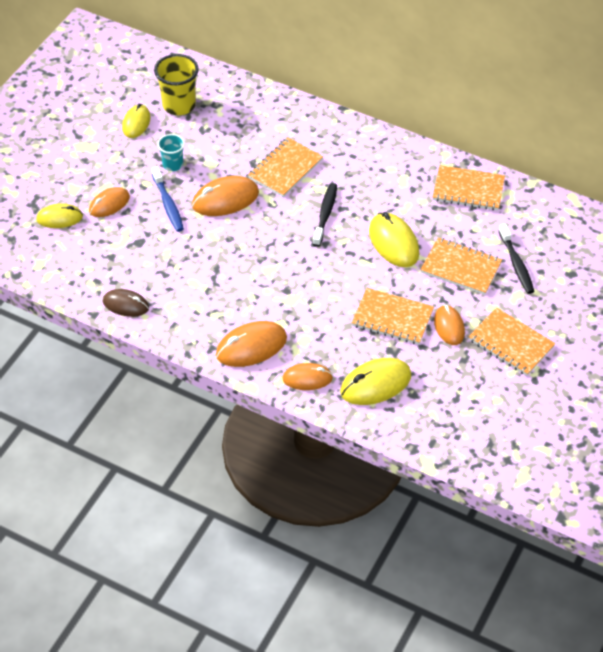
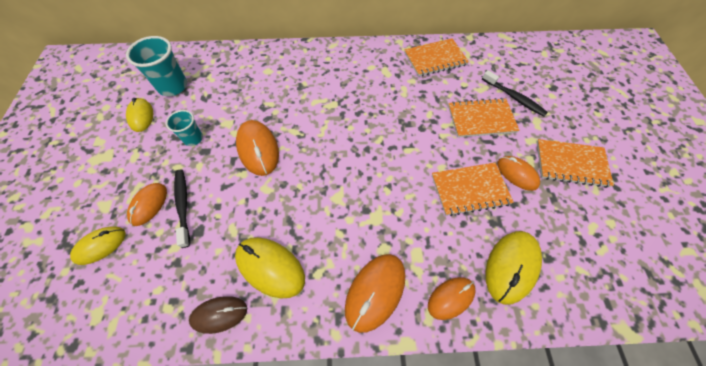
camera: 30 degrees left, 10 degrees up
blue toothbrush [152,166,184,232] -> none
yellow cup [154,54,199,115] -> turquoise cup [126,36,187,96]
orange mouse [192,176,259,216] -> orange mouse turned 60 degrees counterclockwise [236,120,279,176]
orange notebook [248,137,323,197] -> none
black toothbrush [313,183,337,247] -> black toothbrush moved to [174,170,190,248]
yellow mouse [369,212,419,267] -> yellow mouse moved to [235,237,305,299]

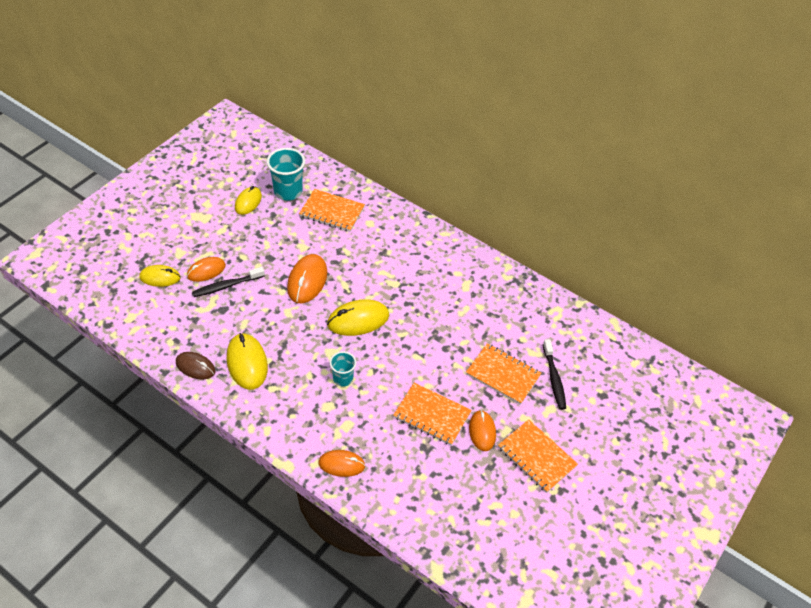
camera: 35 degrees right, 10 degrees down
turquoise cup [166,110,203,146] -> turquoise cup moved to [330,351,356,387]
black toothbrush [174,170,190,248] -> black toothbrush turned 135 degrees counterclockwise [192,267,265,297]
orange mouse [345,254,405,333] -> none
orange notebook [404,38,469,77] -> orange notebook moved to [299,189,365,232]
yellow mouse [485,231,542,305] -> yellow mouse moved to [327,299,389,336]

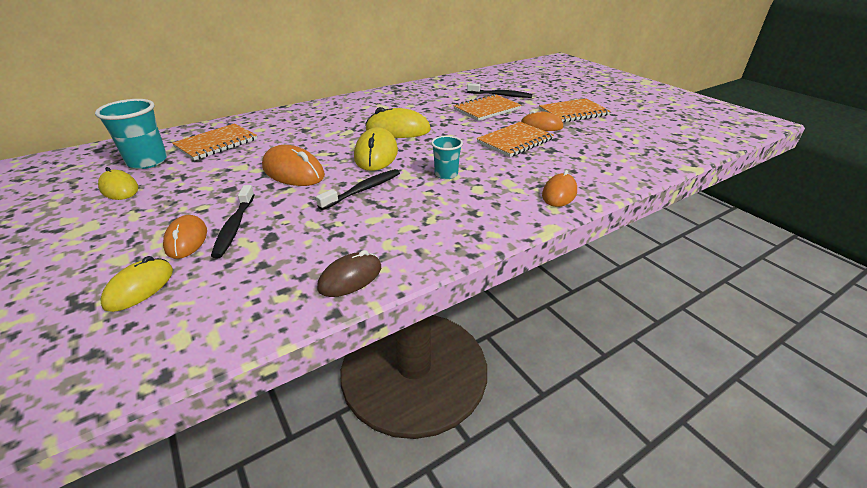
camera: 65 degrees left, 15 degrees down
yellow mouse [227,333,268,390] -> yellow mouse moved to [365,107,431,138]
none -> black toothbrush [316,169,400,210]

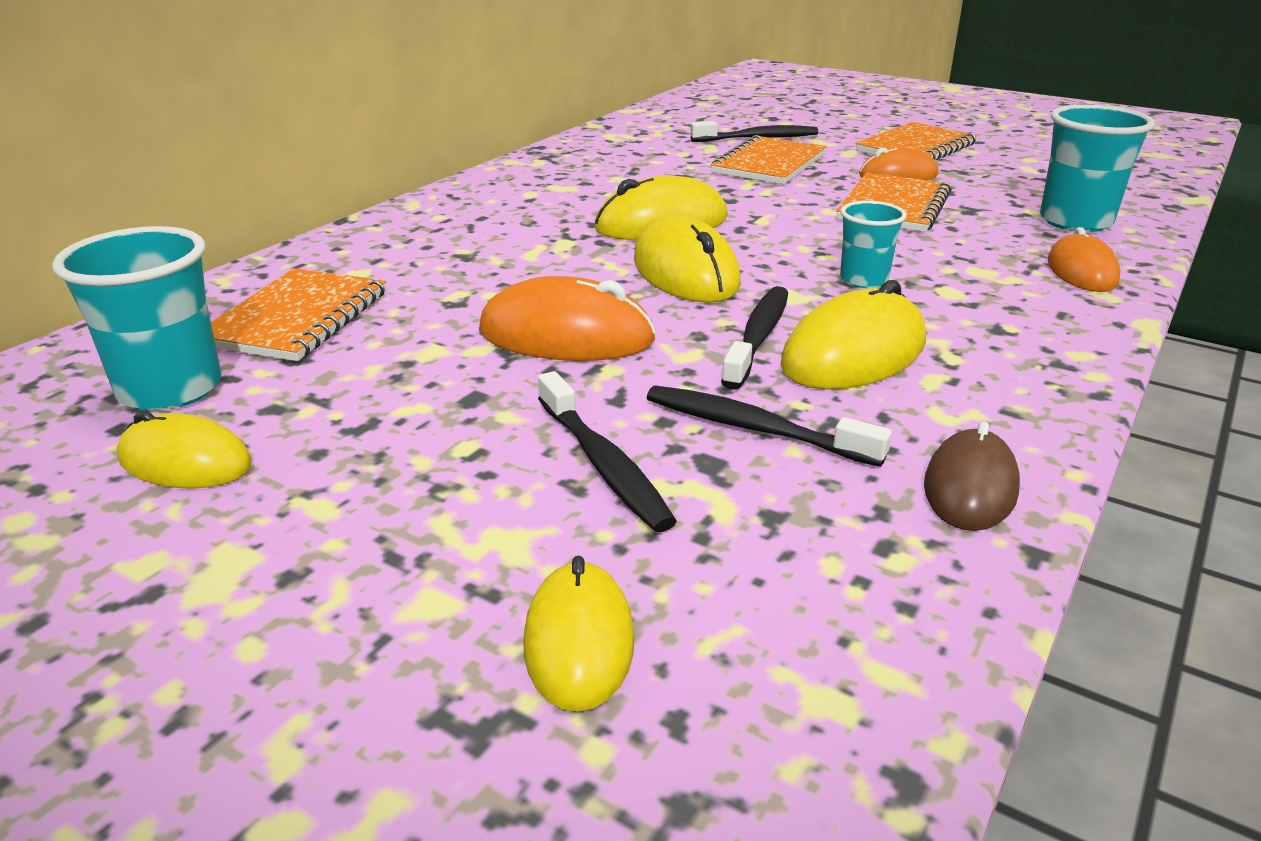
camera: 25 degrees left, 5 degrees down
orange mouse [163,215,207,259] -> none
none -> black toothbrush [647,386,892,467]
none -> yellow mouse [781,280,926,390]
none -> turquoise cup [1040,104,1155,232]

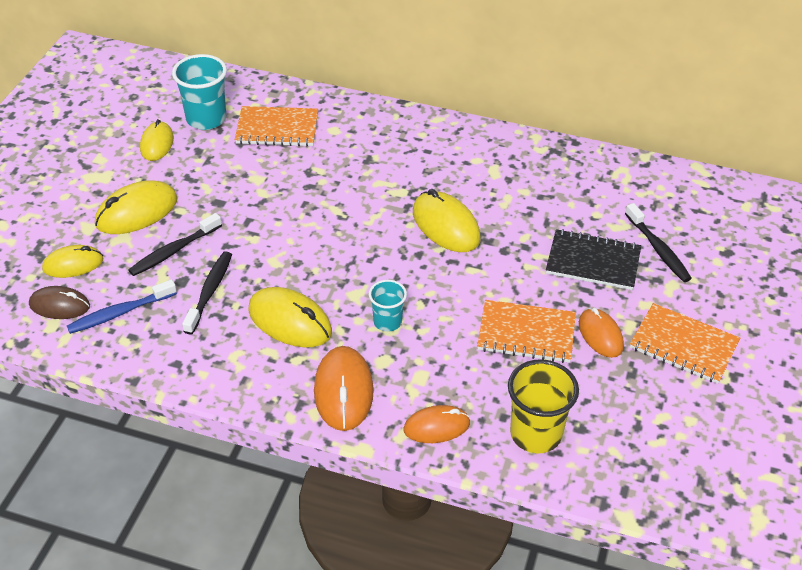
camera: 75 degrees right, 15 degrees up
orange mouse [479,276,656,361] -> orange mouse moved to [314,346,374,431]
yellow mouse [634,215,741,303] -> yellow mouse moved to [95,180,178,234]
orange notebook [711,135,827,184] -> black notebook [546,229,641,290]
black toothbrush [721,286,788,390] -> none
brown mouse [924,421,1020,531] -> brown mouse moved to [29,286,90,319]
turquoise cup [1040,104,1155,232] -> yellow cup [508,359,579,453]
none -> blue toothbrush [67,279,177,334]

